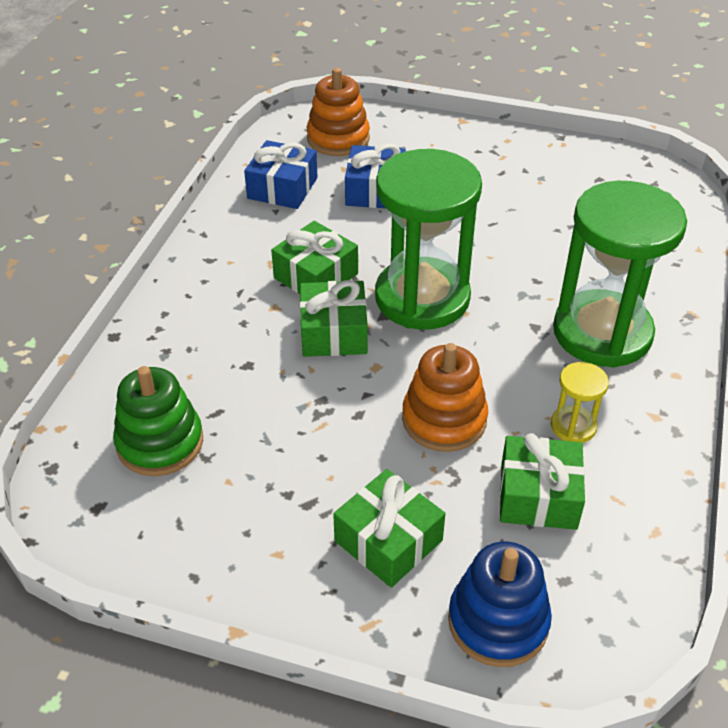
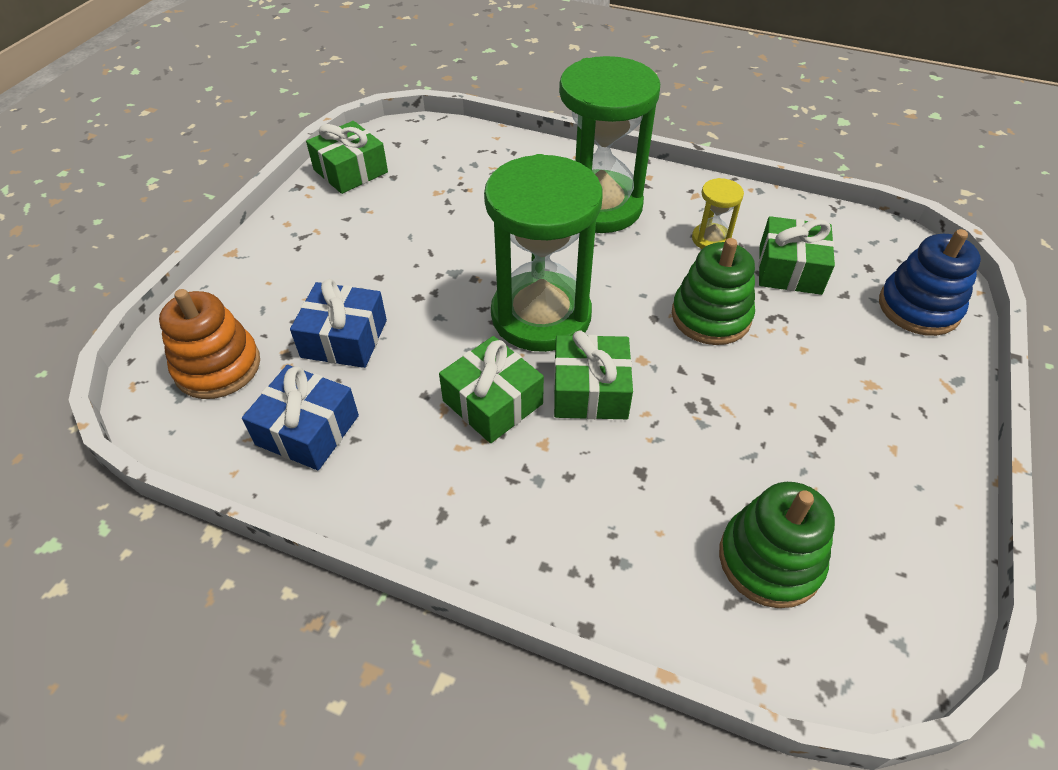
camera: 85 degrees left, 5 degrees up
green gift [333,469,445,588] -> green gift moved to [306,121,388,194]
orange stacking toy [402,343,488,452] -> green stacking toy [672,238,755,345]

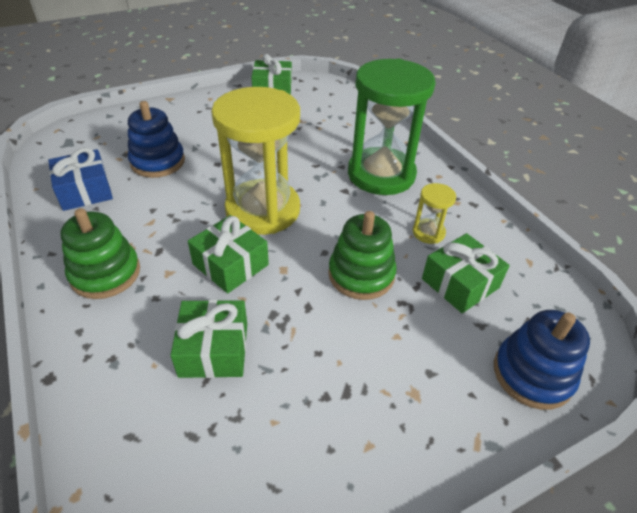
camera: 40 degrees right, 5 degrees down
orange stacking toy [159,289,260,399] -> none
blue gift [290,279,387,368] -> blue stacking toy [128,101,185,178]
green gift [439,336,544,443] -> green gift moved to [170,300,247,378]
green hourglass [484,154,602,352] -> yellow hourglass [211,87,300,235]
green stacking toy [719,482,835,608] -> green stacking toy moved to [61,208,140,299]

